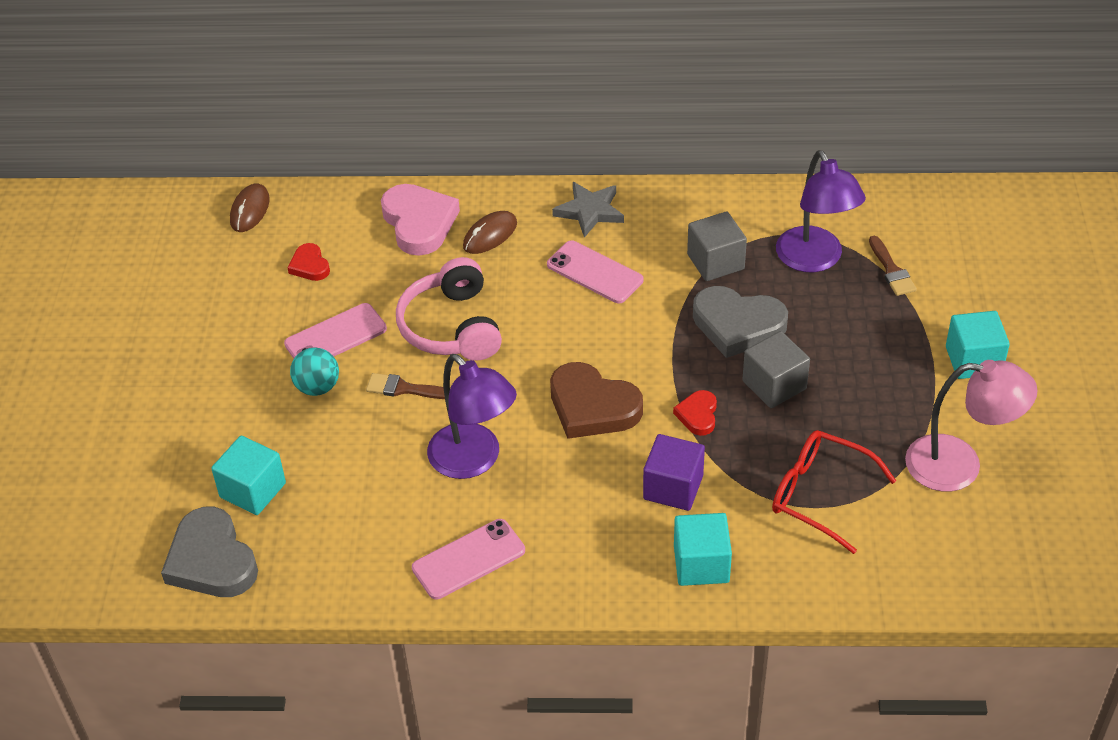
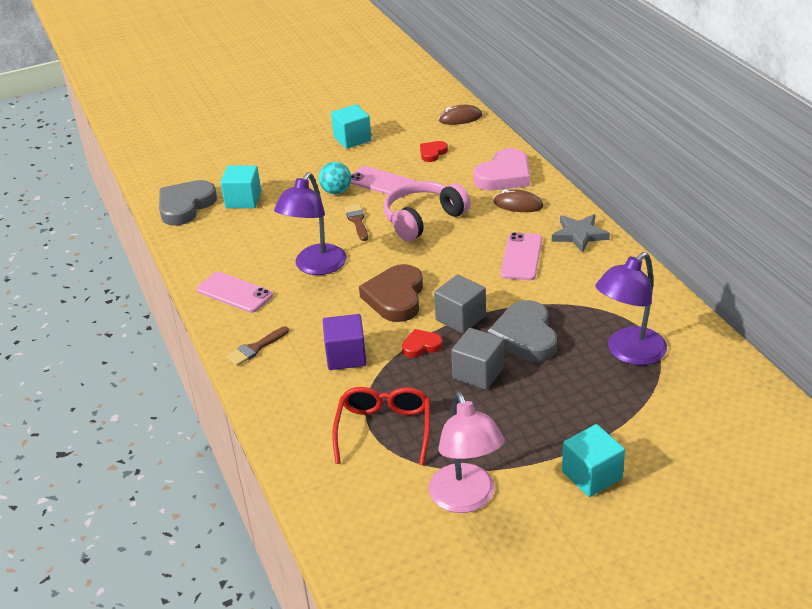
camera: 65 degrees right, 10 degrees down
turquoise cube [674,513,732,586] -> turquoise cube moved to [331,104,372,149]
grey cube [687,211,747,281] -> grey cube moved to [434,275,486,334]
brown brush [869,236,917,296] -> brown brush moved to [226,326,289,366]

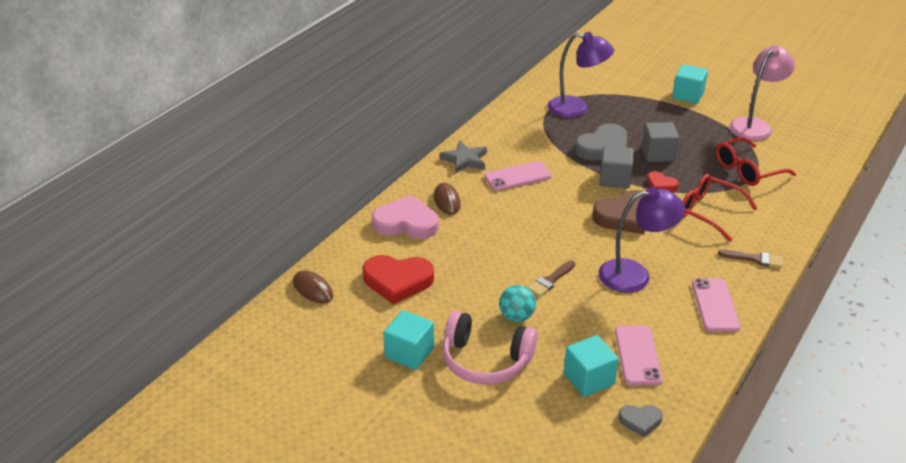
camera: 125 degrees left, 0 degrees up
grey heart [159,180,217,226] -> grey heart [618,405,663,437], size x0.52
purple cube [323,314,367,370] -> red glasses [682,174,758,242]
pink phone [350,166,416,198] -> pink phone moved to [615,325,663,385]
pink headphones [384,181,471,241] -> pink headphones moved to [442,311,537,385]
red heart [420,141,448,162] -> red heart [362,255,434,305], size x1.93

